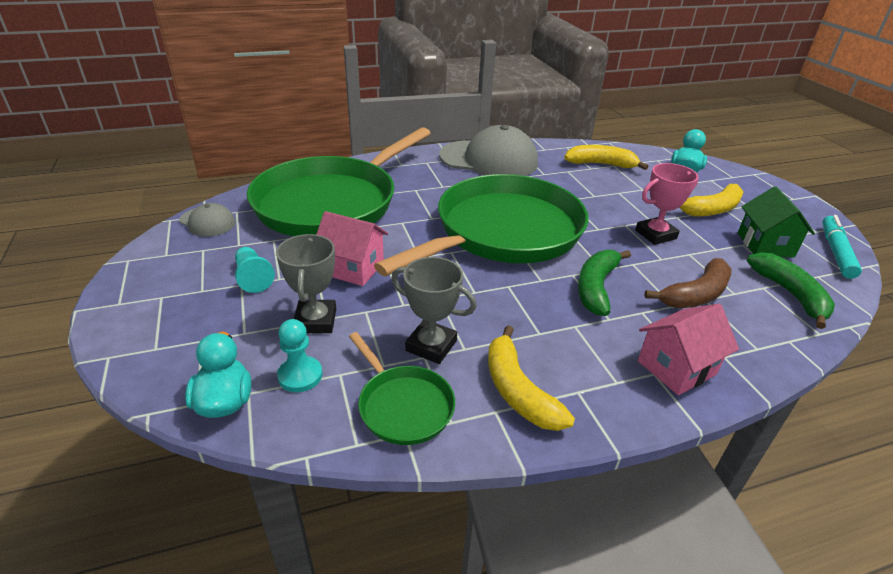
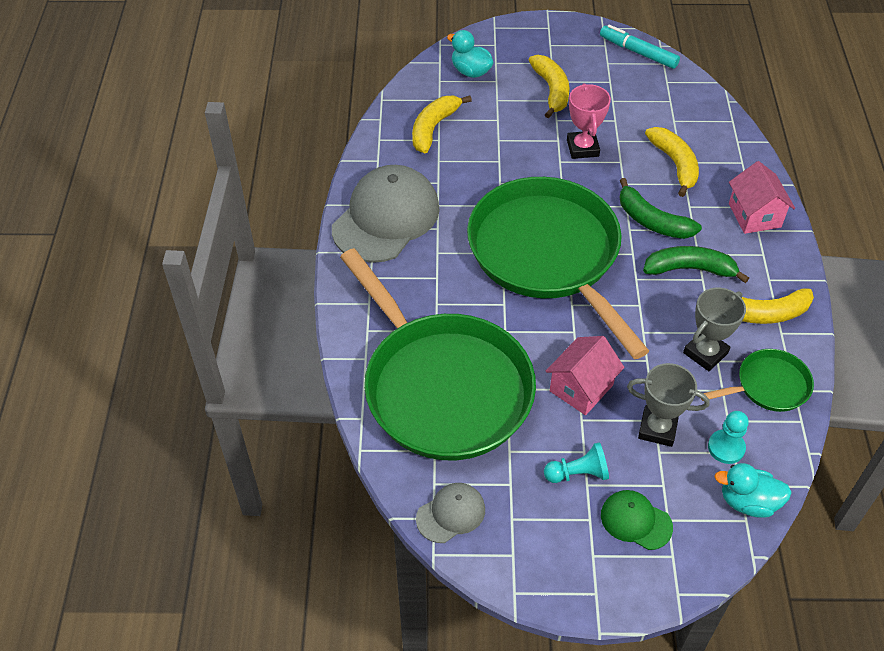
camera: 70 degrees left, 15 degrees up
brown banana [644,258,731,308] -> yellow banana [645,127,699,197]
green house [738,186,815,257] -> none
green banana [747,252,835,329] -> green banana moved to [643,246,749,283]
none -> green cap [601,490,673,550]

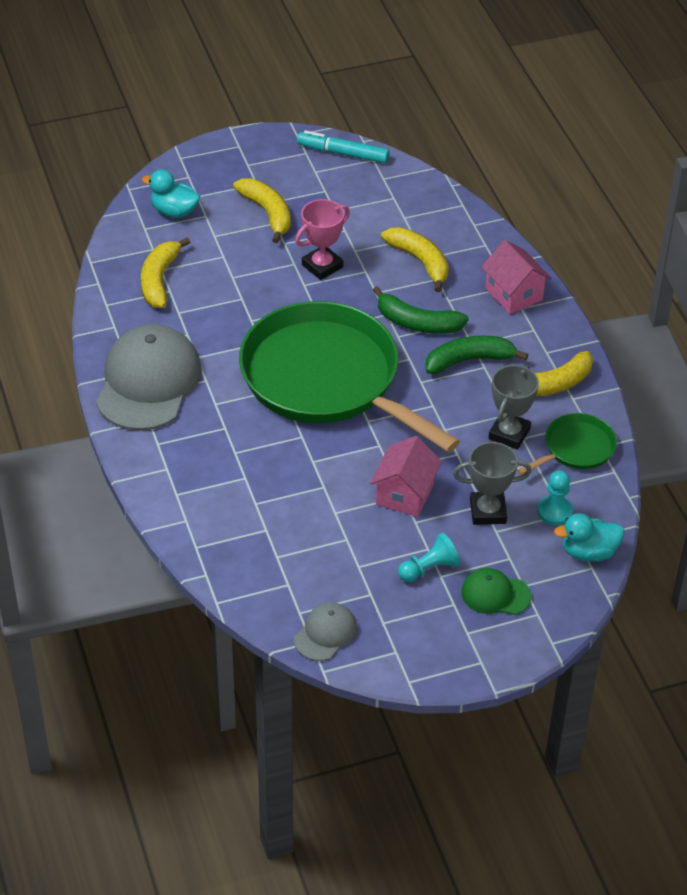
camera: 20 degrees left, 5 degrees down
green pan [340,248,536,460] -> none
pink trophy [567,83,611,159] -> pink trophy turned 75 degrees clockwise [295,199,350,280]

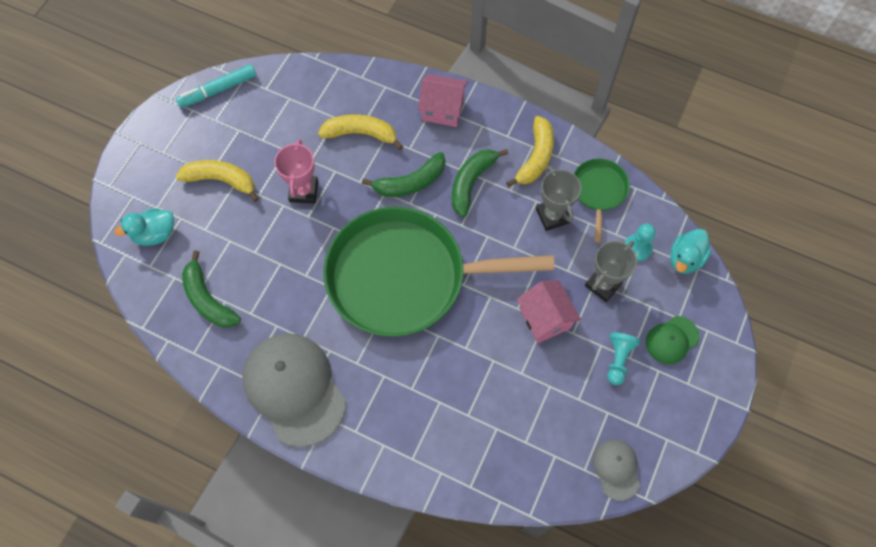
camera: 45 degrees left, 20 degrees up
yellow banana [141,237,190,308] -> green banana [182,250,241,328]

